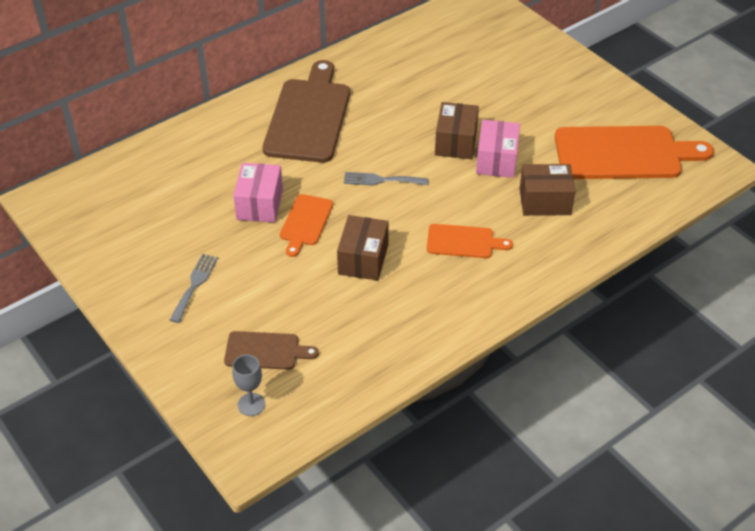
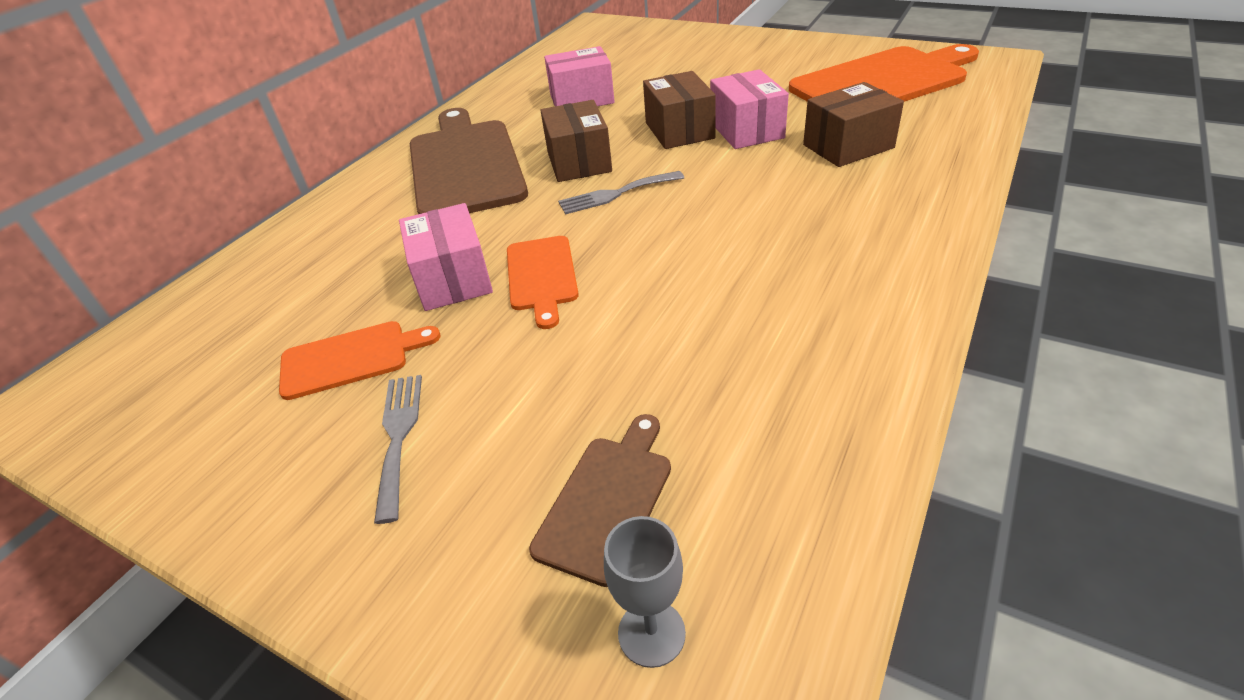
camera: 20 degrees left, 5 degrees down
brown cutting board [224,331,319,370] -> brown cutting board turned 45 degrees counterclockwise [529,414,671,587]
brown box [337,215,389,281] -> brown box moved to [540,100,612,182]
orange cutting board [427,224,513,258] -> orange cutting board moved to [279,321,440,400]
none -> pink box [544,46,615,106]

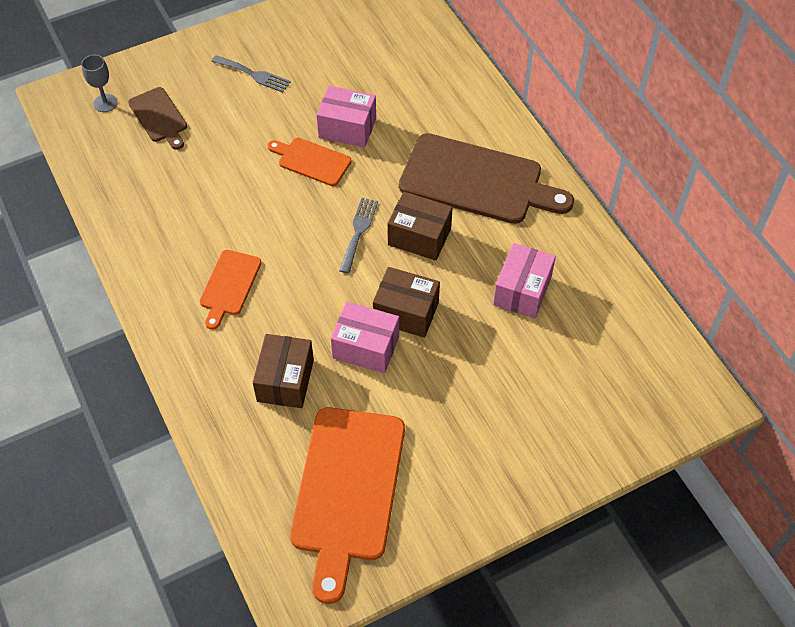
camera: 120 degrees right, 15 degrees up
orange cutting board [279,321,440,400] -> orange cutting board moved to [200,250,261,330]

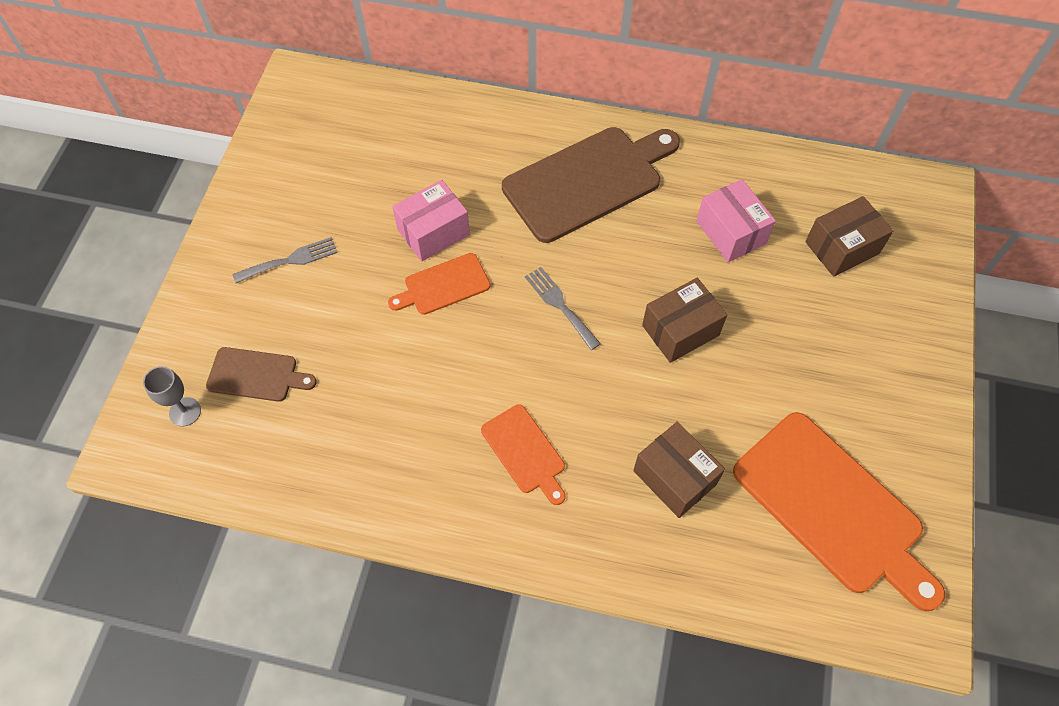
camera: 50 degrees left, 5 degrees up
pink box [331,301,399,373] -> none
brown box [387,192,453,261] -> brown box moved to [805,196,893,277]

